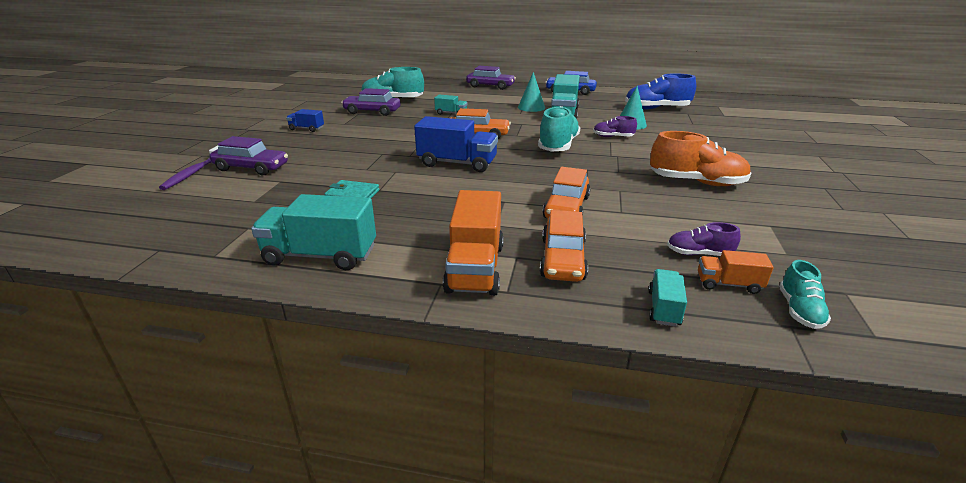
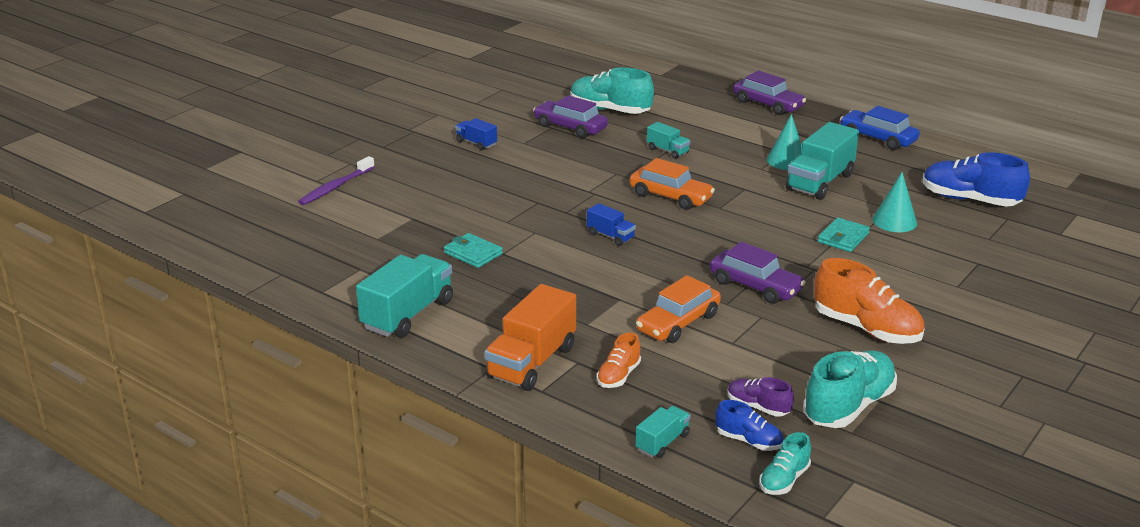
camera: 25 degrees right, 0 degrees up
purple car [209,136,288,175] -> purple car moved to [710,242,805,304]
turquoise truck [251,194,376,270] -> turquoise truck turned 90 degrees clockwise [356,254,453,338]
blue truck [414,116,498,172] -> blue truck [587,203,636,246], size x0.52
turquoise shoe [538,106,580,152] -> turquoise shoe moved to [803,350,897,428]
orange car [540,210,588,282] -> orange shoe [597,332,641,388]
purple shoe [593,116,637,137] -> turquoise wallet [818,218,870,252]
orange truck [698,250,774,294] -> blue shoe [715,400,784,451]

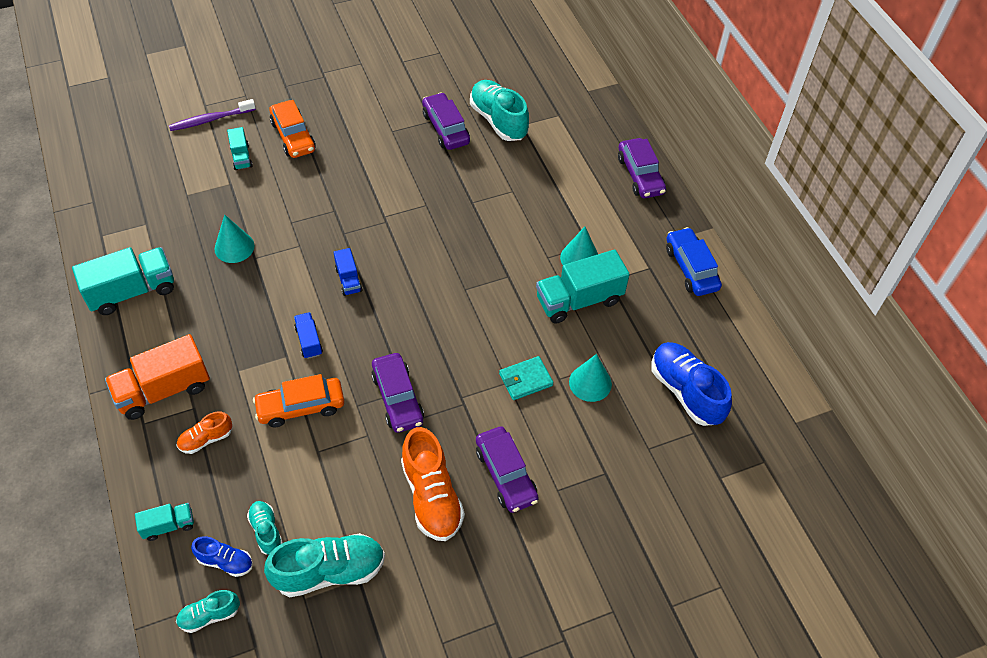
camera: 30 degrees right, 25 degrees up
turquoise wallet [444,233,503,268] -> turquoise cone [214,215,255,263]
blue truck [455,118,497,150] -> blue truck moved to [294,312,323,359]
orange car [629,158,715,210] -> orange car moved to [269,100,316,158]
turquoise truck [647,122,690,159] -> turquoise truck moved to [227,127,253,170]
blue shoe [715,400,784,451] -> blue shoe turned 45 degrees counterclockwise [191,536,253,577]
purple shoe [727,377,794,417] -> turquoise shoe [247,501,283,555]
none -> purple car [476,426,539,513]

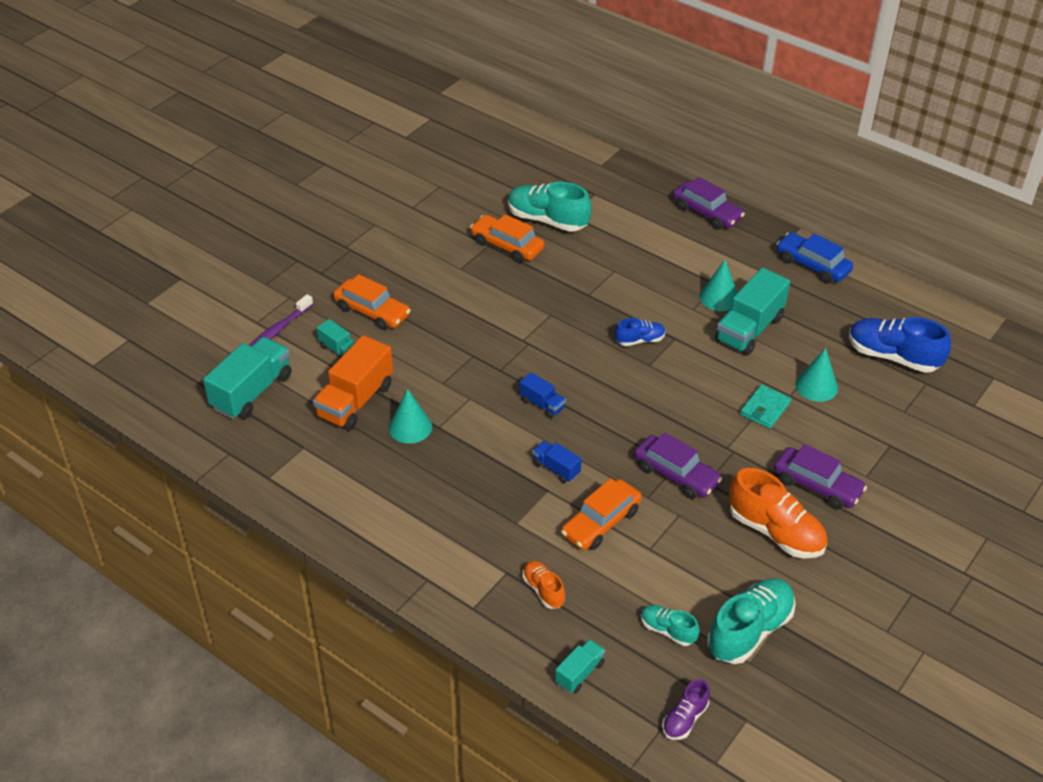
camera: 30 degrees left, 10 degrees down
turquoise truck [72,247,174,315] -> turquoise truck moved to [203,337,291,419]
orange truck [105,334,210,420] -> orange truck moved to [313,335,393,431]
turquoise shoe [176,590,240,633] -> purple shoe [662,679,710,740]
orange shoe [177,411,232,454] -> orange shoe turned 120 degrees clockwise [522,561,565,609]
blue shoe [191,536,253,577] -> blue shoe moved to [615,318,666,346]
purple car [422,92,470,150] -> orange car [470,214,544,263]

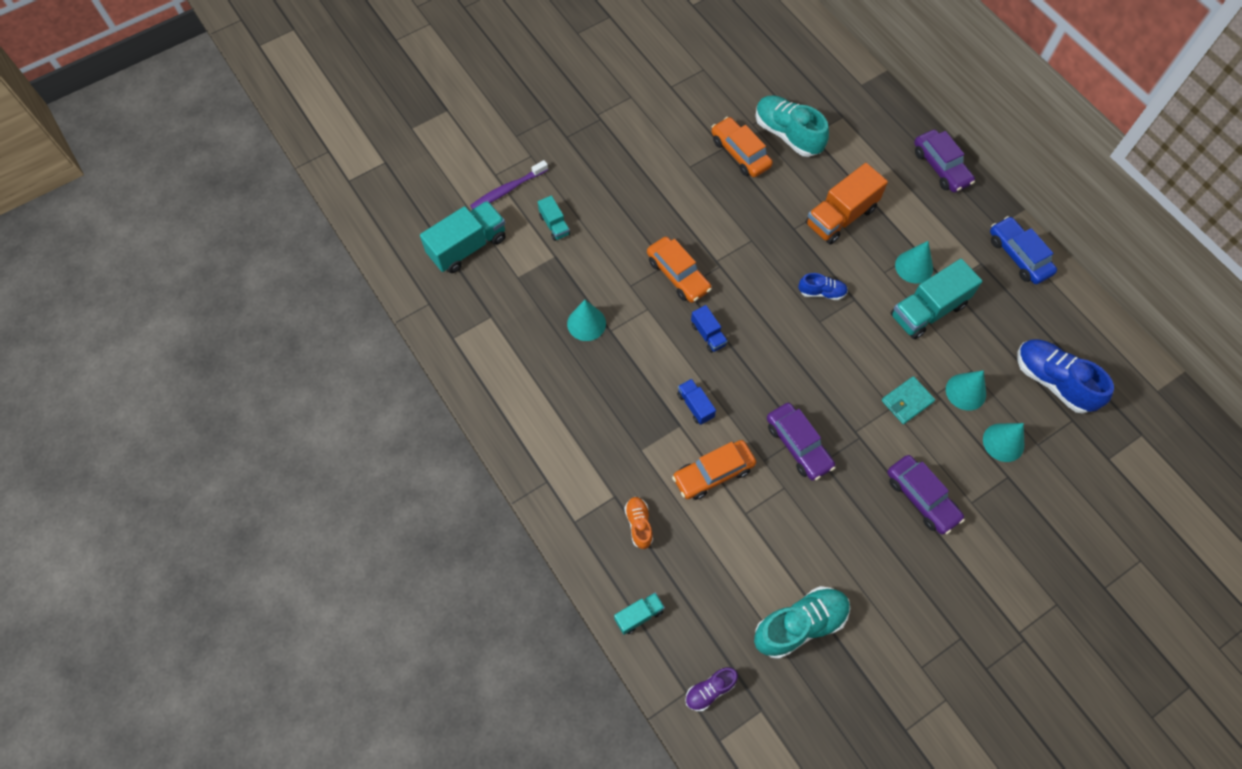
camera: 20 degrees right, 20 degrees up
orange truck [313,335,393,431] -> orange truck moved to [806,163,888,245]
orange car [333,274,411,330] -> orange car moved to [647,237,712,303]
turquoise shoe [641,605,700,646] -> none
orange shoe [729,468,827,558] -> none
none -> turquoise cone [983,423,1024,462]

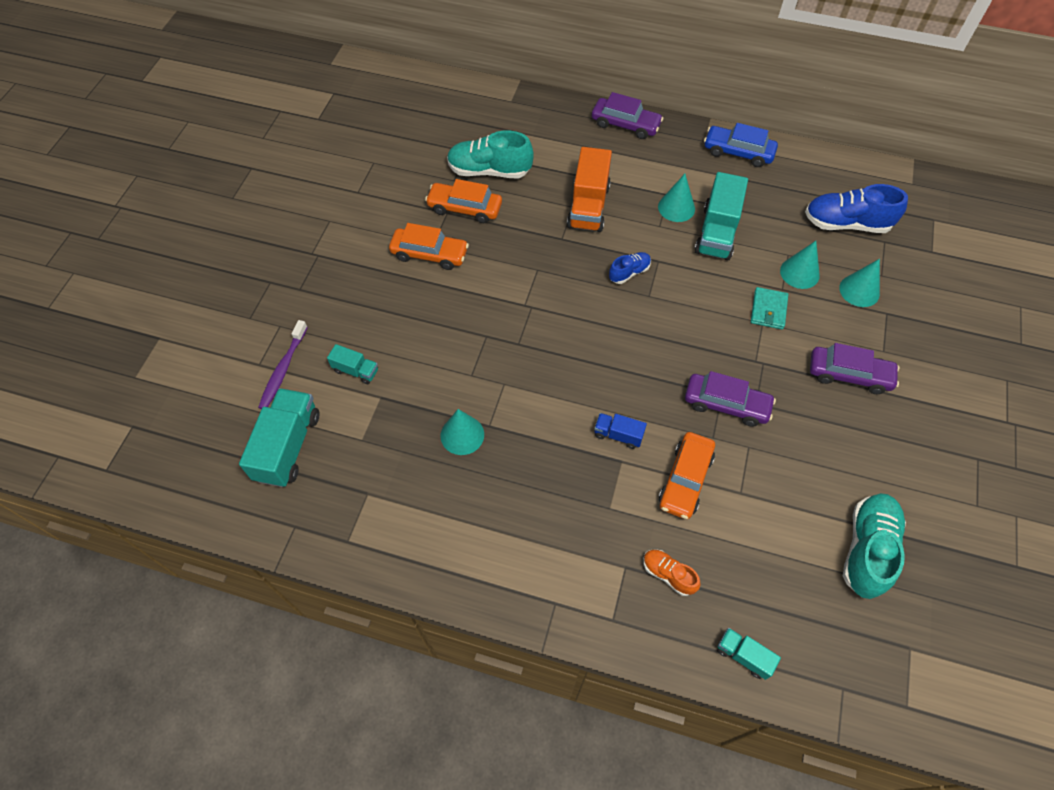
camera: 40 degrees left, 5 degrees down
turquoise truck [614,592,665,635] -> turquoise truck turned 75 degrees counterclockwise [717,628,781,680]
orange car [647,237,712,303] -> orange car moved to [389,223,469,270]
purple shoe [685,667,738,711] -> none
blue truck [691,305,728,353] -> none

